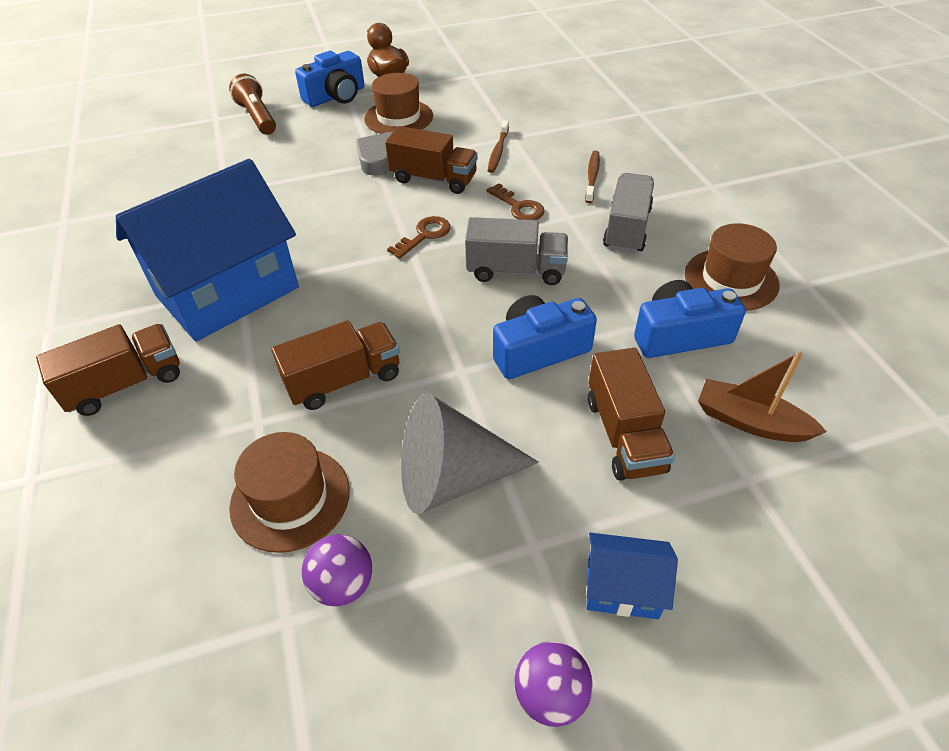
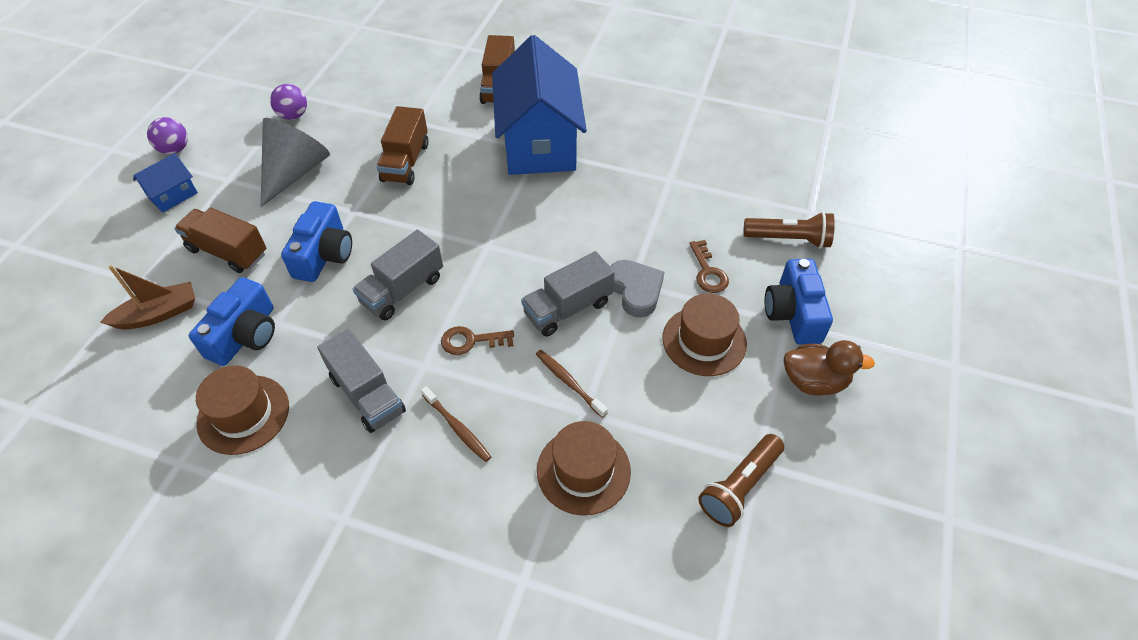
camera: 125 degrees right, 5 degrees up
brown hat [229,432,350,553] -> brown hat moved to [537,421,631,516]
brown truck [385,126,478,194] -> grey truck [521,251,615,337]
brown key [387,216,450,259] -> brown key moved to [689,240,729,293]
none -> brown flashlight [698,434,784,527]

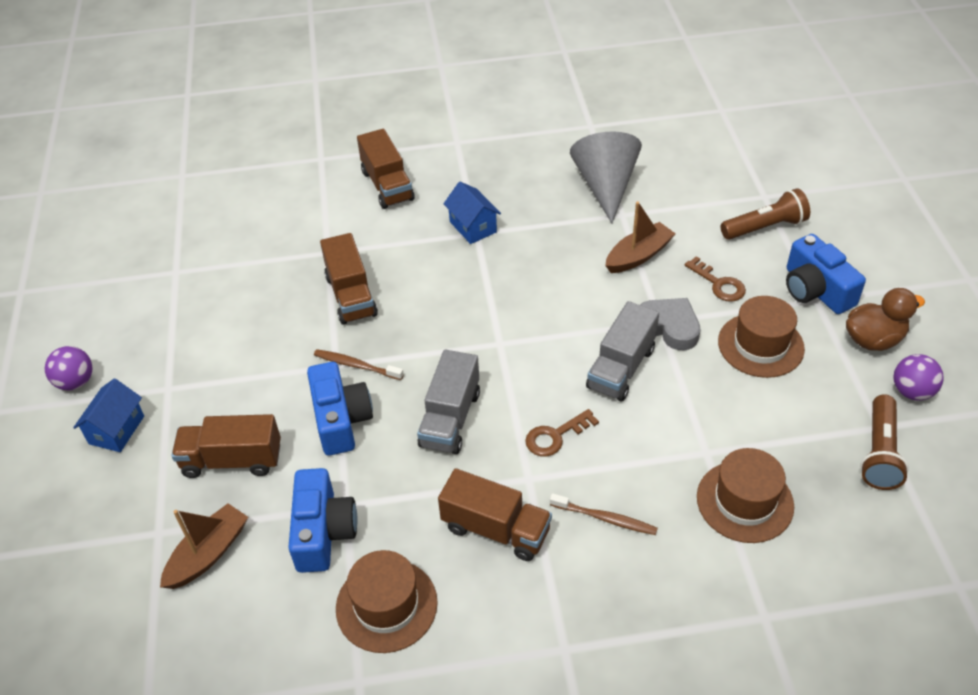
camera: 25 degrees left, 5 degrees down
grey cone [261,118,330,207] -> grey cone moved to [570,131,642,223]
purple ball [270,84,307,120] -> purple ball moved to [894,354,944,401]
grey truck [317,329,406,433] -> brown truck [438,468,552,561]
blue house [492,35,587,175] -> blue house [444,182,501,244], size x0.43
brown toothbrush [536,350,608,418] -> brown toothbrush moved to [314,349,404,380]
none -> brown boat [605,201,676,273]

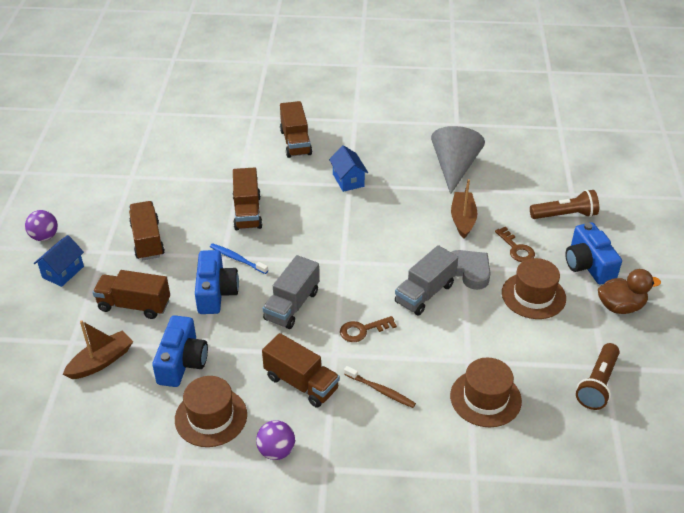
camera: 10 degrees right, 5 degrees down
brown toothbrush [314,349,404,380] -> blue toothbrush [210,243,268,274]
brown boat [605,201,676,273] -> brown boat turned 60 degrees counterclockwise [451,179,477,239]
purple ball [894,354,944,401] -> purple ball moved to [256,420,295,460]
none -> brown truck [129,201,165,260]

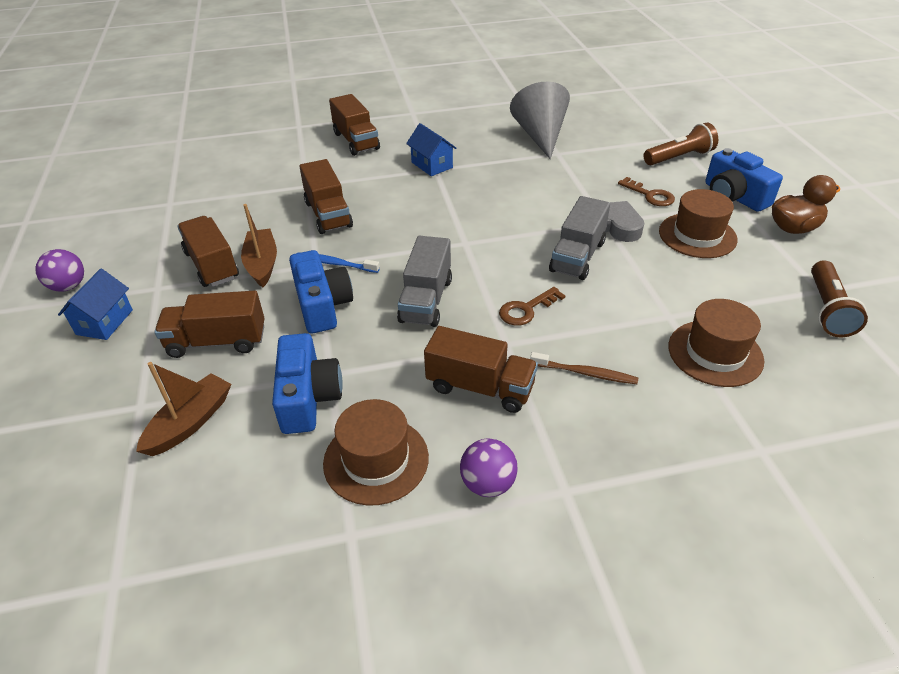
camera: 15 degrees left, 0 degrees up
brown boat [451,179,477,239] -> brown boat moved to [241,204,277,288]

